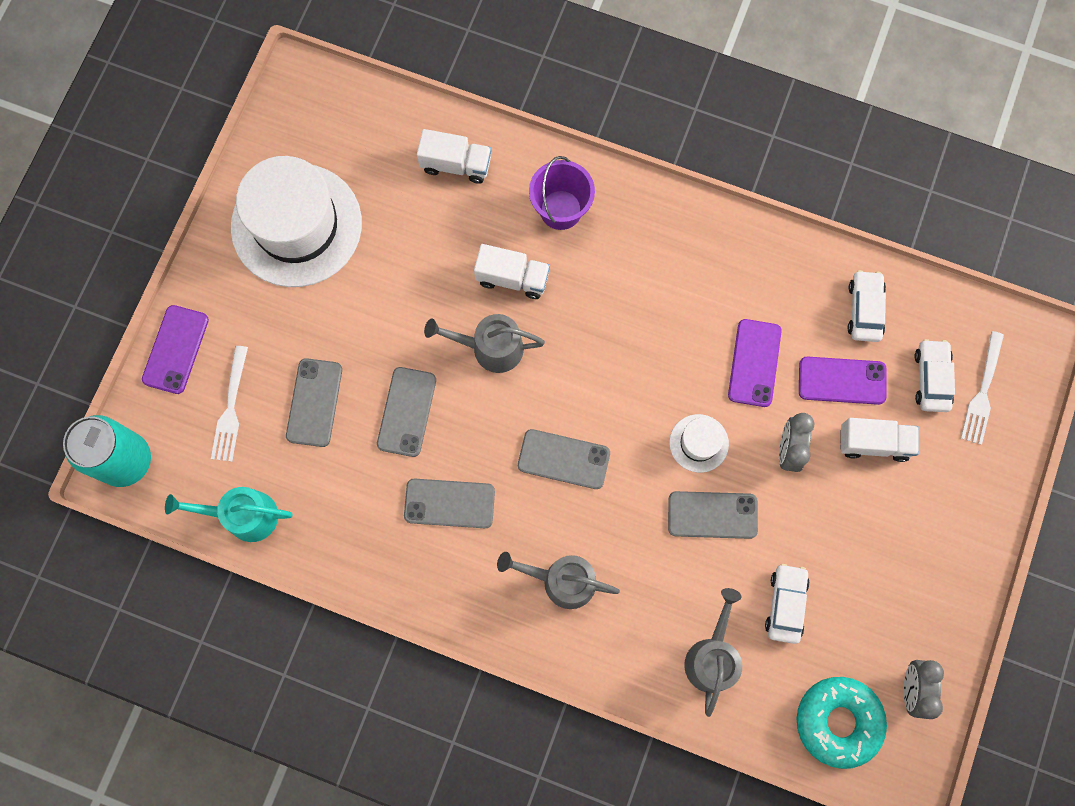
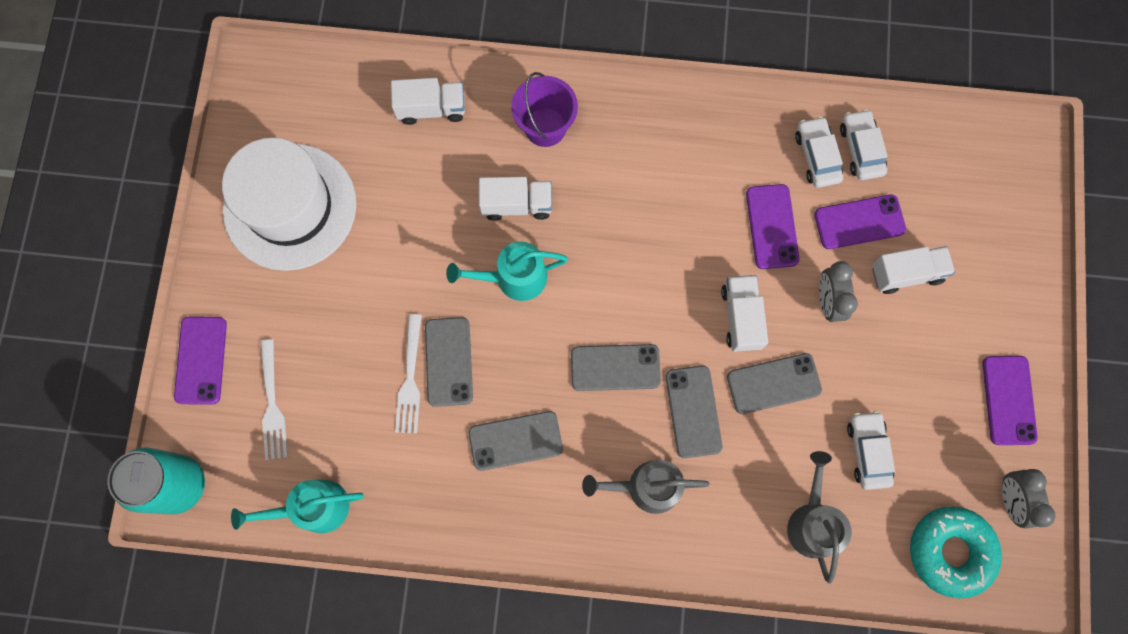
camera: 15 degrees left, 0 degrees up
grey phone [286,358,342,447] -> grey phone moved to [665,365,723,458]
grey watering can [424,314,545,373] -> turquoise watering can [446,241,568,301]
white hat [669,414,729,473] -> white truck [721,275,768,352]
white car [914,339,955,412] -> white car moved to [795,116,843,188]
white fork [961,331,1004,445] -> white fork moved to [395,314,422,434]
none -> purple phone [982,356,1038,445]

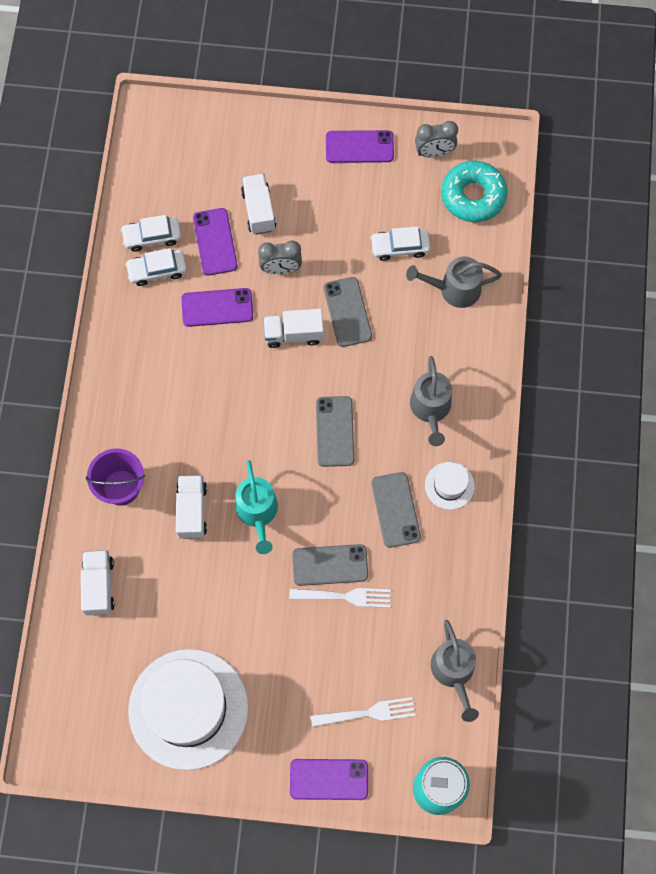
camera: 90 degrees left, 5 degrees down
turquoise watering can [231,480,364,533] -> grey watering can [431,620,479,722]
grey phone [665,365,723,458] -> none
none -> white hat [425,462,475,510]

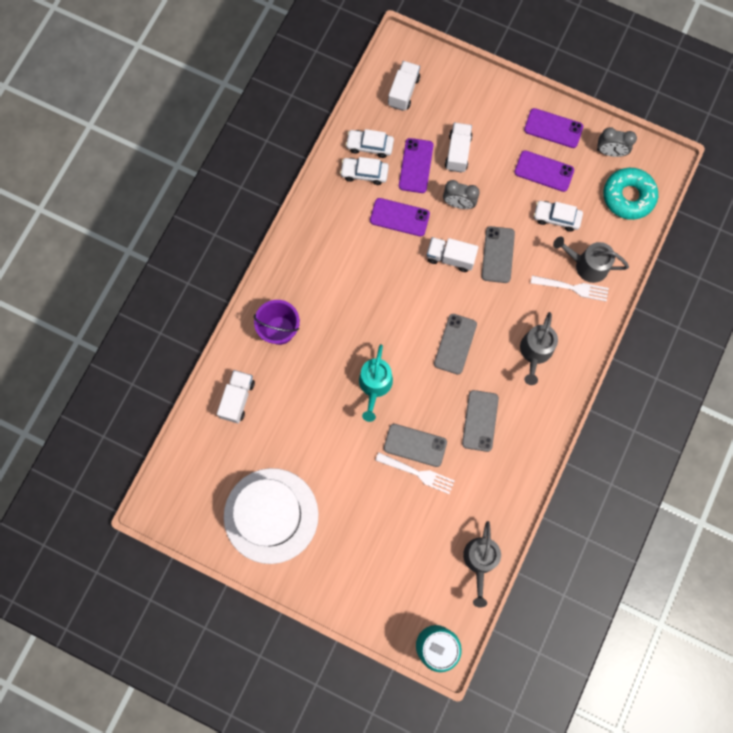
camera: 20 degrees right, 5 degrees up
white truck [176,475,207,539] -> white truck moved to [388,61,420,111]
purple phone [290,759,368,800] -> purple phone moved to [514,150,574,192]
white fork [311,697,415,727] -> white fork moved to [531,275,609,301]
white hat [425,462,475,510] -> none

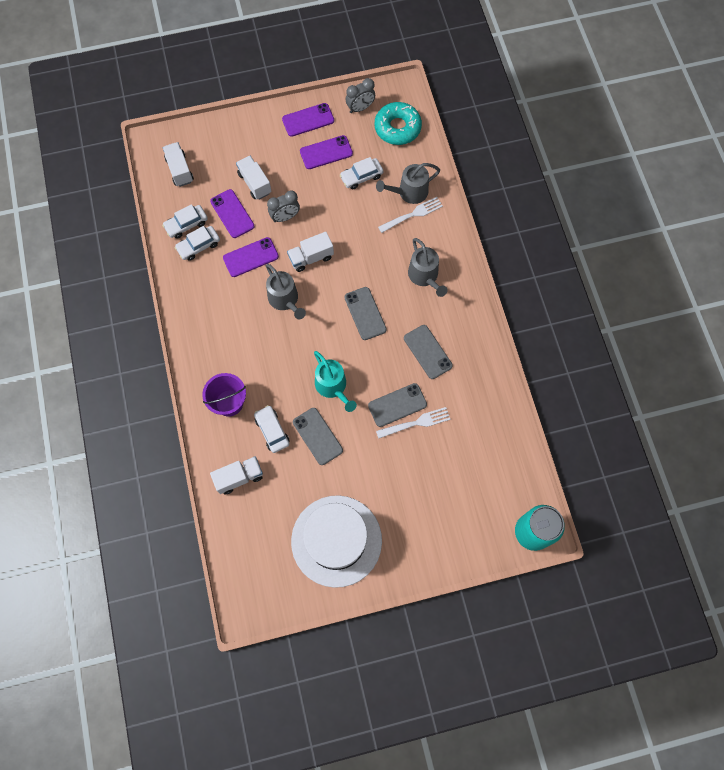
camera: 40 degrees left, 5 degrees down
white truck [217,370,255,424] -> white truck turned 90 degrees clockwise [210,456,263,494]
grey watering can [463,521,501,608] -> grey watering can moved to [266,264,306,319]
grey phone [482,226,515,283] -> grey phone moved to [293,408,343,465]
none -> white car [254,405,290,453]

